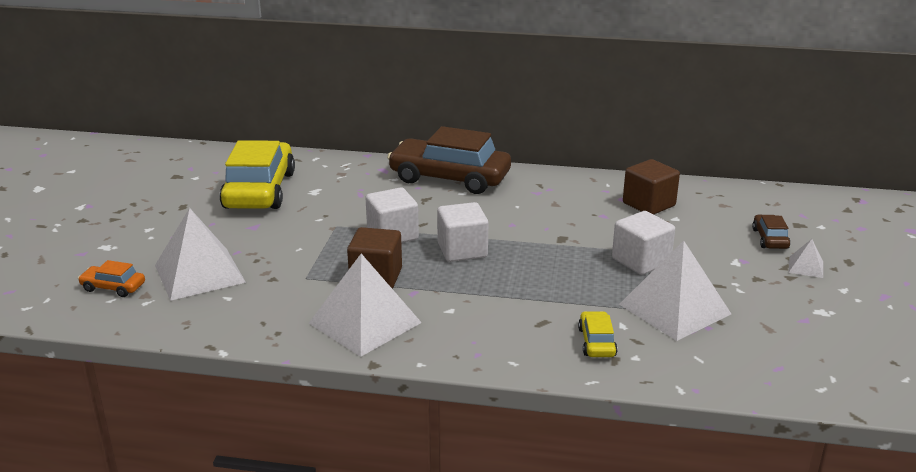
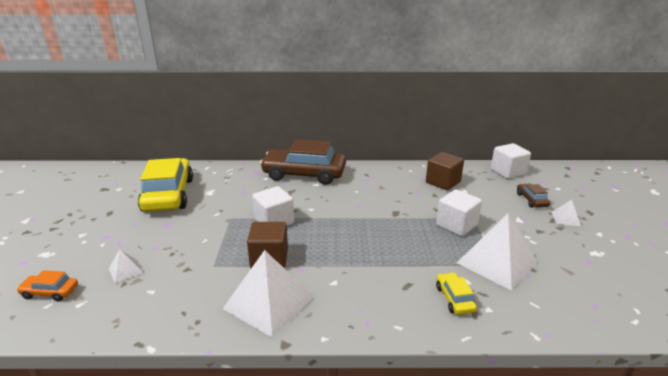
camera: 10 degrees left, 0 degrees up
white pyramid [155,208,246,301] -> white pyramid [109,250,143,283], size x0.45
white cube [437,202,488,262] -> white cube moved to [491,143,531,179]

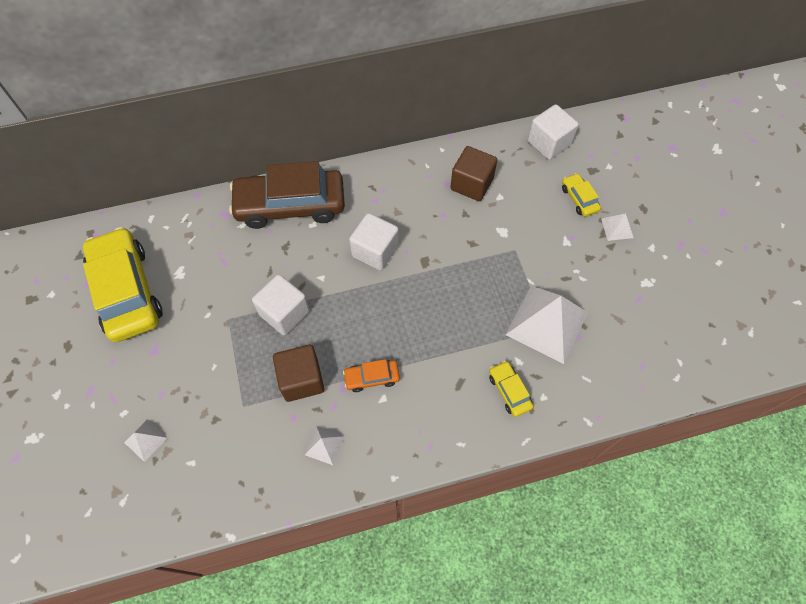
camera: 15 degrees left, 35 degrees up
orange car [17,270,78,301] -> orange car moved to [343,359,400,392]
white pyramid [223,250,314,338] -> white pyramid [305,426,345,465], size x0.45
white cube [436,189,482,237] -> white cube moved to [349,213,399,271]
brown car [517,184,550,208] -> yellow car [562,173,601,217]

